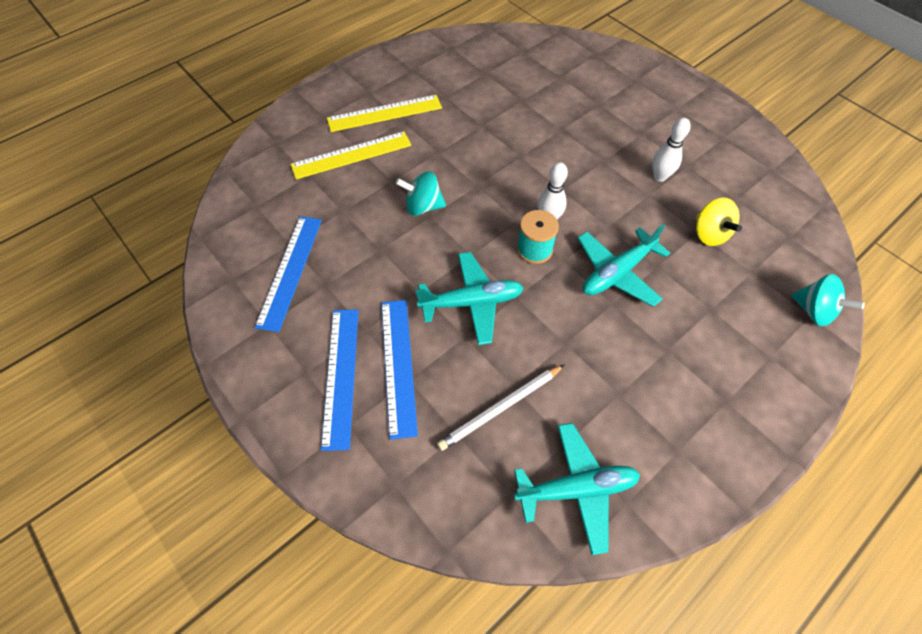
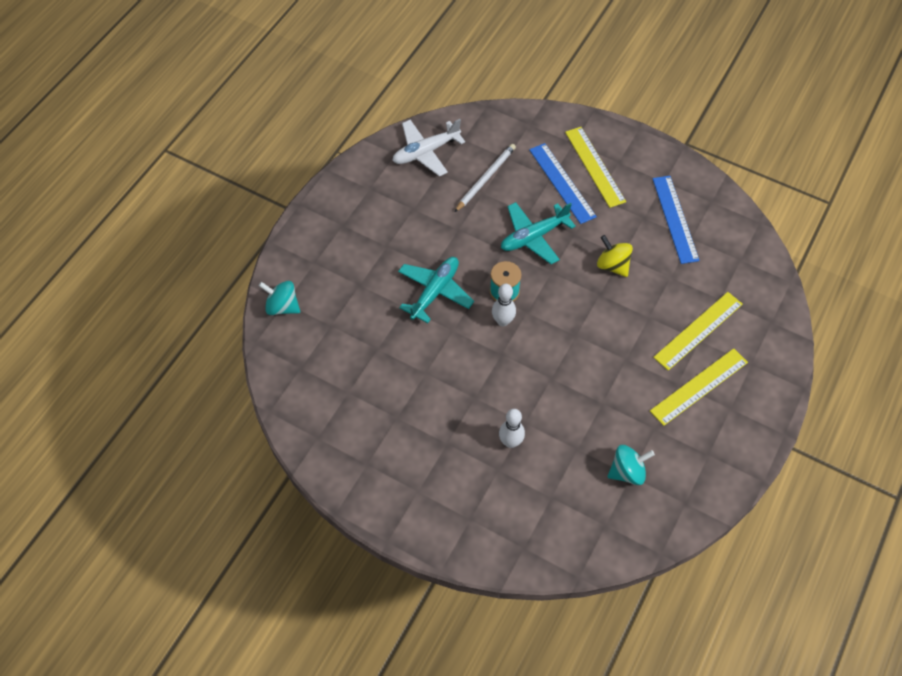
camera: 160 degrees right, 0 degrees up
blue ruler [321,310,358,451] -> yellow ruler [565,127,626,208]
turquoise spinning top [396,171,446,216] -> turquoise spinning top moved to [607,445,655,485]
turquoise plane [514,423,640,555] -> white plane [392,119,465,176]
white bowling pin [652,118,691,182] -> white bowling pin moved to [499,409,525,448]
yellow spinning top [696,198,742,246] -> yellow spinning top moved to [597,235,633,277]

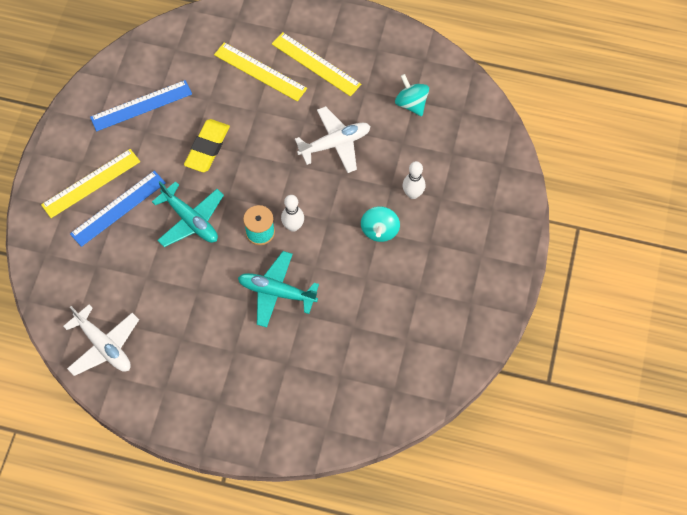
camera: 105 degrees left, 5 degrees up
turquoise spinning top [259,281,300,315] -> turquoise spinning top moved to [361,206,400,242]
white pencil [454,144,516,213] -> none
yellow spinning top [597,235,633,277] -> yellow eraser [184,119,230,172]
none -> white plane [295,106,370,173]

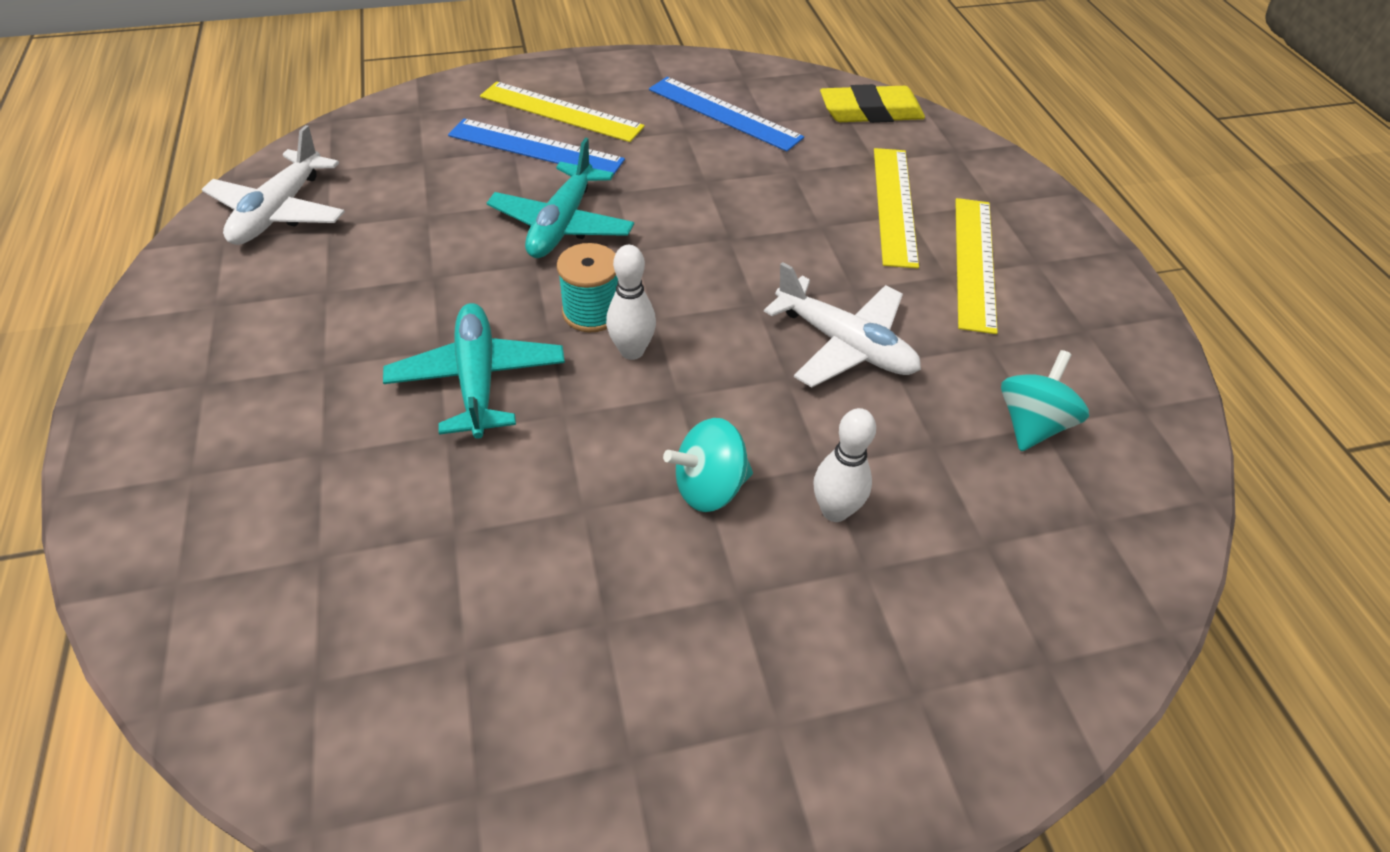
camera: 60 degrees right, 15 degrees down
yellow eraser [184,119,230,172] -> yellow eraser moved to [820,84,925,123]

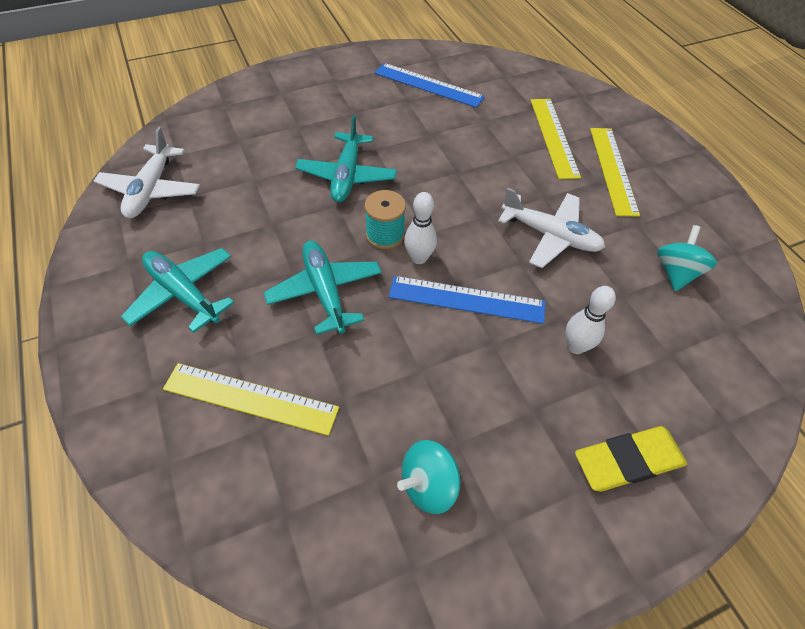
camera: 10 degrees left, 5 degrees up
blue ruler [448,118,625,174] -> blue ruler moved to [389,276,545,324]
yellow ruler [480,81,645,142] -> yellow ruler moved to [163,363,339,436]
turquoise spinning top [663,418,753,512] -> turquoise spinning top moved to [397,440,460,514]
yellow eraser [820,84,925,123] -> yellow eraser moved to [575,426,687,492]
none -> turquoise plane [121,248,234,333]

